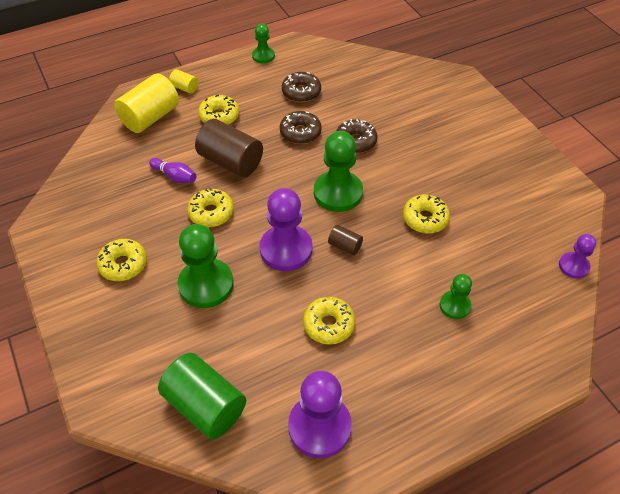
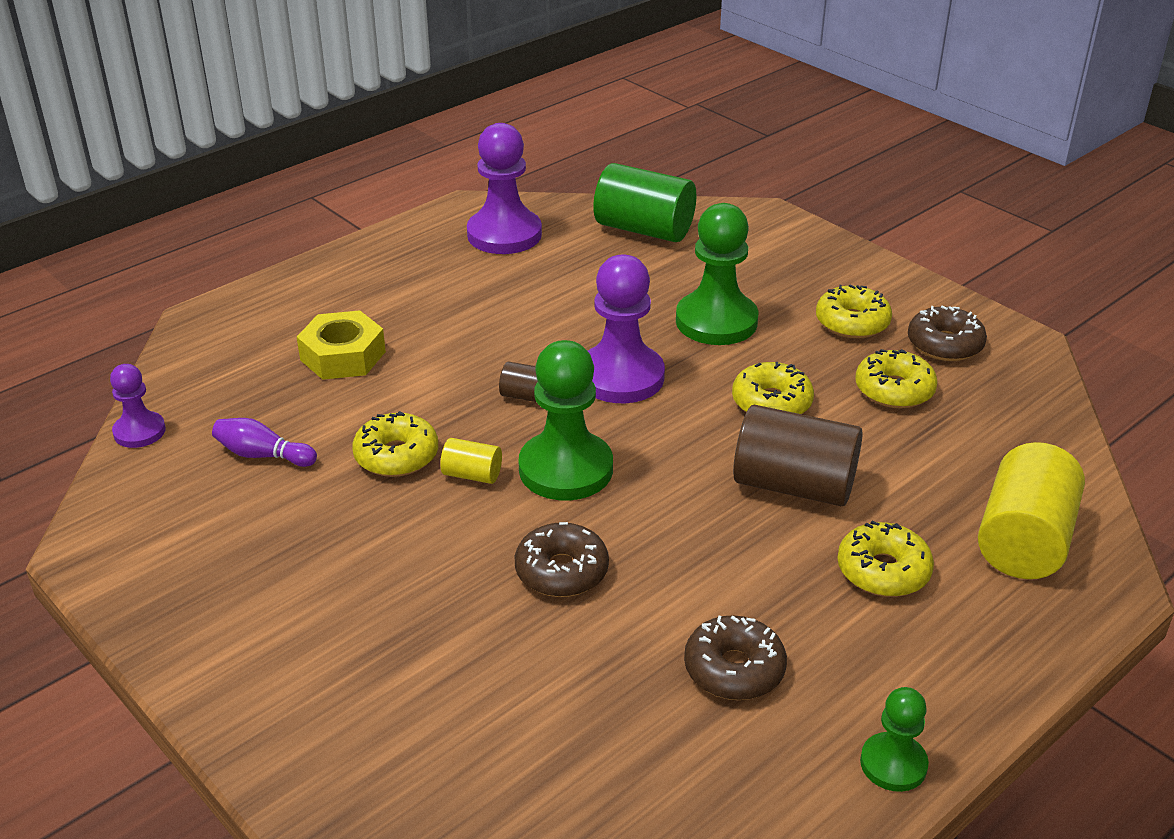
camera: 165 degrees right, 15 degrees down
purple bowling pin [149,158,196,183] -> purple bowling pin moved to [212,418,317,467]
yellow cylinder [169,69,198,94] -> yellow cylinder moved to [440,438,502,484]
brown donut [280,111,322,144] -> brown donut moved to [908,306,987,361]
yellow donut [303,297,356,345] -> yellow donut moved to [855,349,938,409]
green pawn [440,274,472,319] -> yellow nut [297,310,386,380]

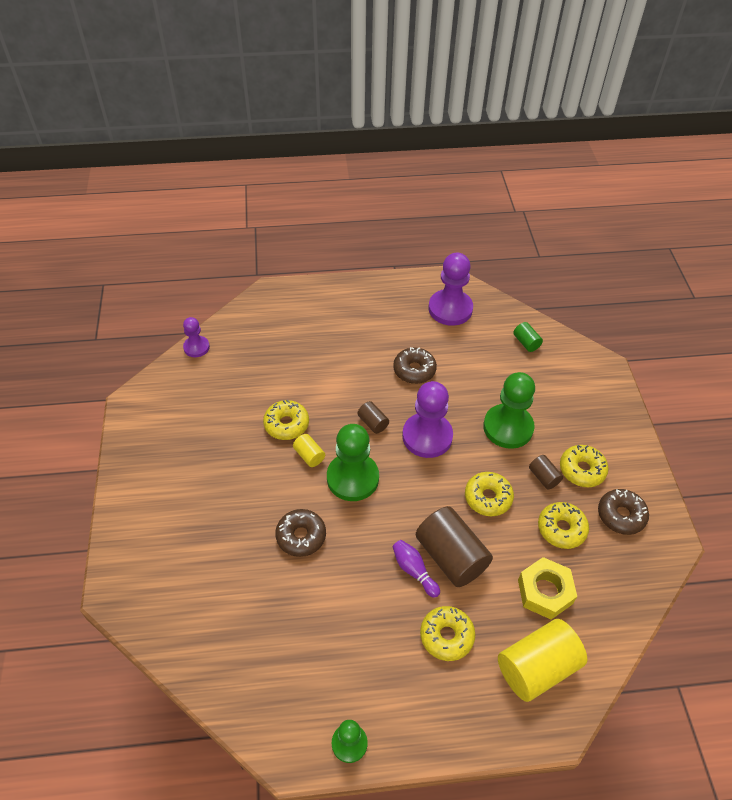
camera: 35 degrees right, 15 degrees up
purple bowling pin [212,418,317,467] -> purple bowling pin moved to [392,540,440,598]
yellow nut [297,310,386,380] -> yellow nut moved to [518,557,577,620]
green cylinder [593,163,696,242] -> green cylinder [513,322,543,352], size x0.48
brown donut [684,615,787,700] -> brown donut moved to [393,347,437,384]
none -> brown cylinder [529,455,563,490]

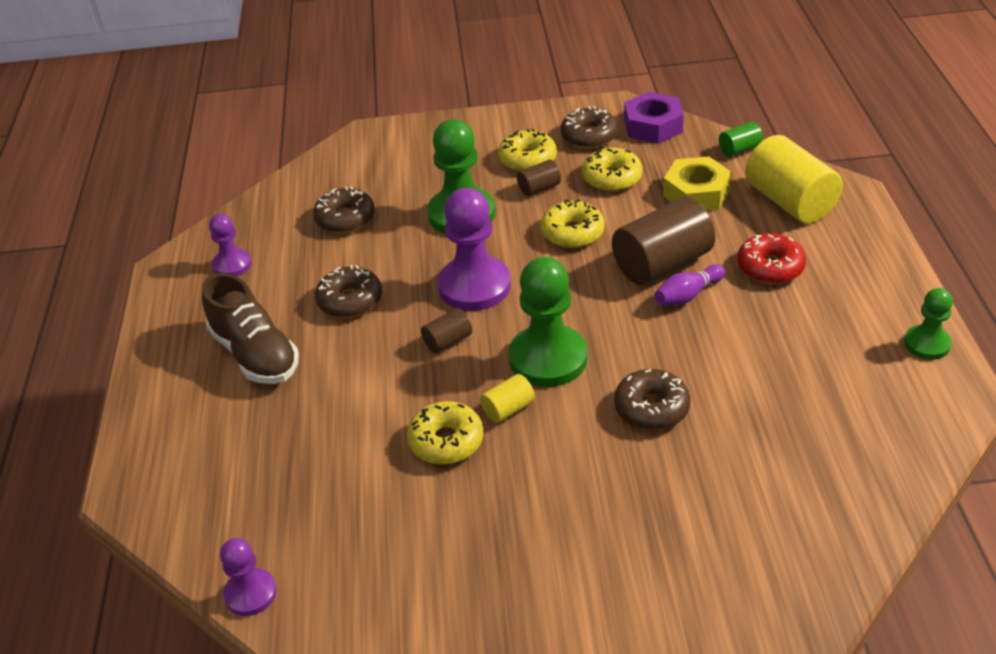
camera: 85 degrees left, 10 degrees down
yellow donut [420,606,475,661] -> red donut [737,233,806,284]
purple pawn [429,253,473,326] -> purple pawn [209,214,252,276], size x0.55
green cylinder [513,322,543,352] -> green cylinder moved to [719,121,763,157]
none -> brown shoe [202,273,299,384]
none -> brown donut [313,186,375,233]
none -> purple nut [624,92,684,144]

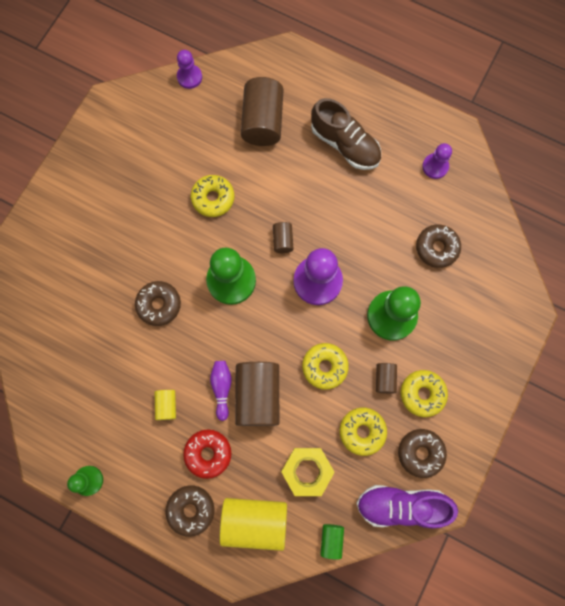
camera: 120 degrees right, 35 degrees up
brown shoe [202,273,299,384] -> brown shoe turned 135 degrees counterclockwise [311,98,381,170]
brown donut [315,265,382,318] -> brown donut moved to [165,486,214,537]
yellow cylinder [480,374,535,423] -> yellow cylinder moved to [154,390,176,420]
purple nut [624,92,684,144] -> purple shoe [356,485,458,529]
none -> brown cylinder [241,77,283,146]

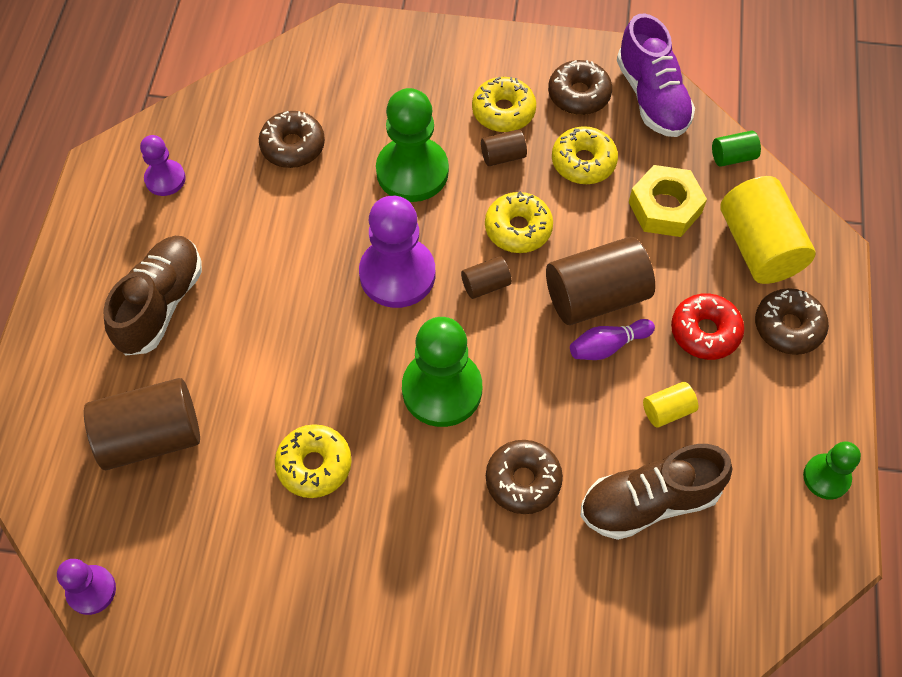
camera: 110 degrees left, 15 degrees down
brown cylinder [273,222,293,253] -> brown cylinder moved to [461,256,512,299]
none -> brown shoe [580,444,732,540]

